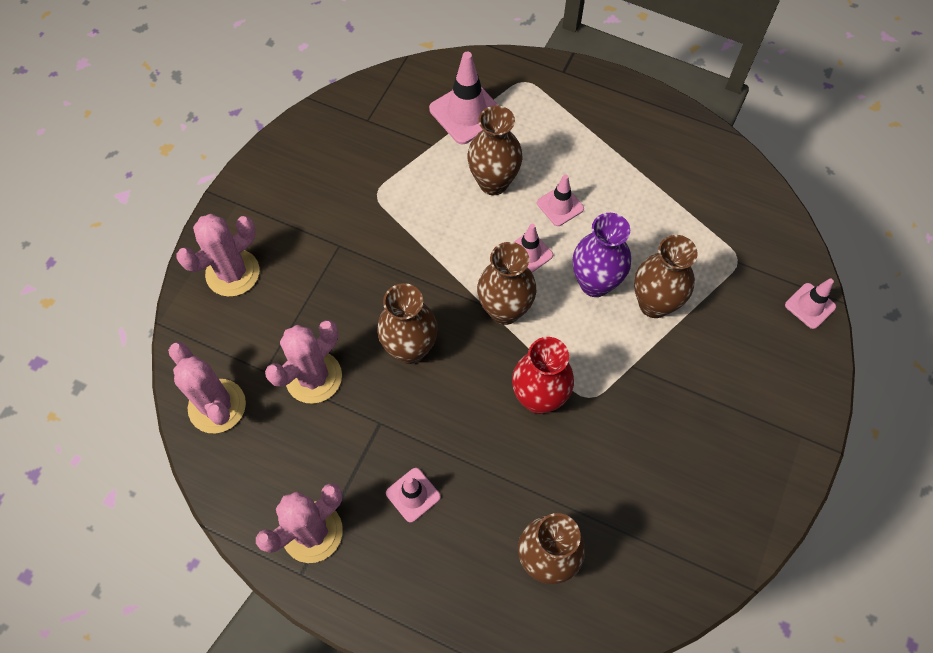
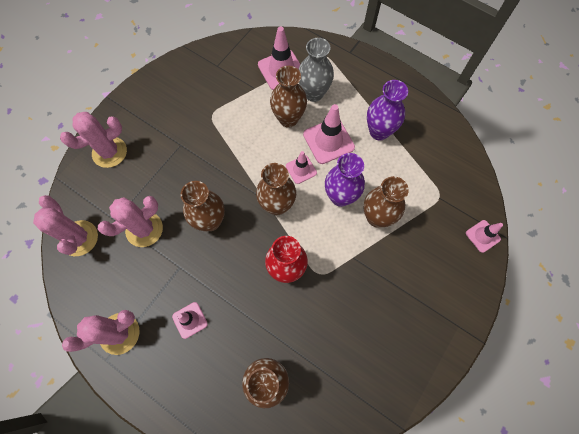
camera: 10 degrees right, 5 degrees up
pink traffic cone [537,174,584,226] -> pink traffic cone [303,104,355,164], size x1.70
none -> grey vase [299,38,334,102]
none -> purple vase [367,80,408,140]

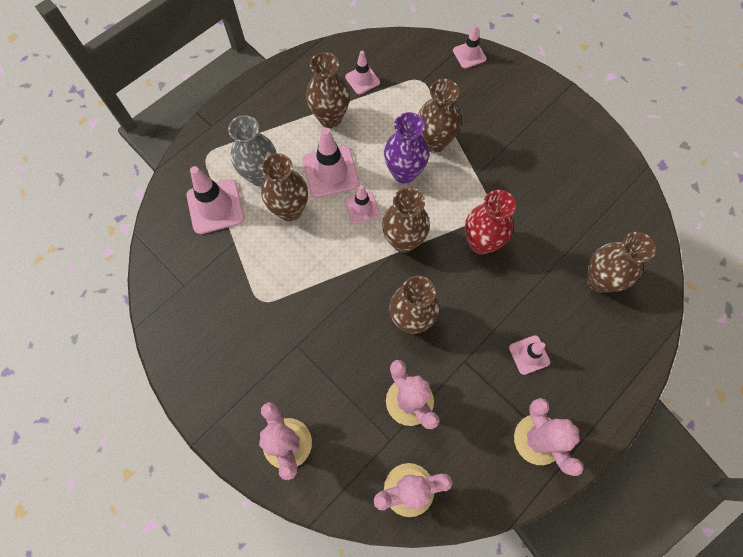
camera: 80 degrees left, 0 degrees up
purple vase [367,80,408,140] -> brown vase [306,52,350,128]
none -> pink traffic cone [345,51,380,95]

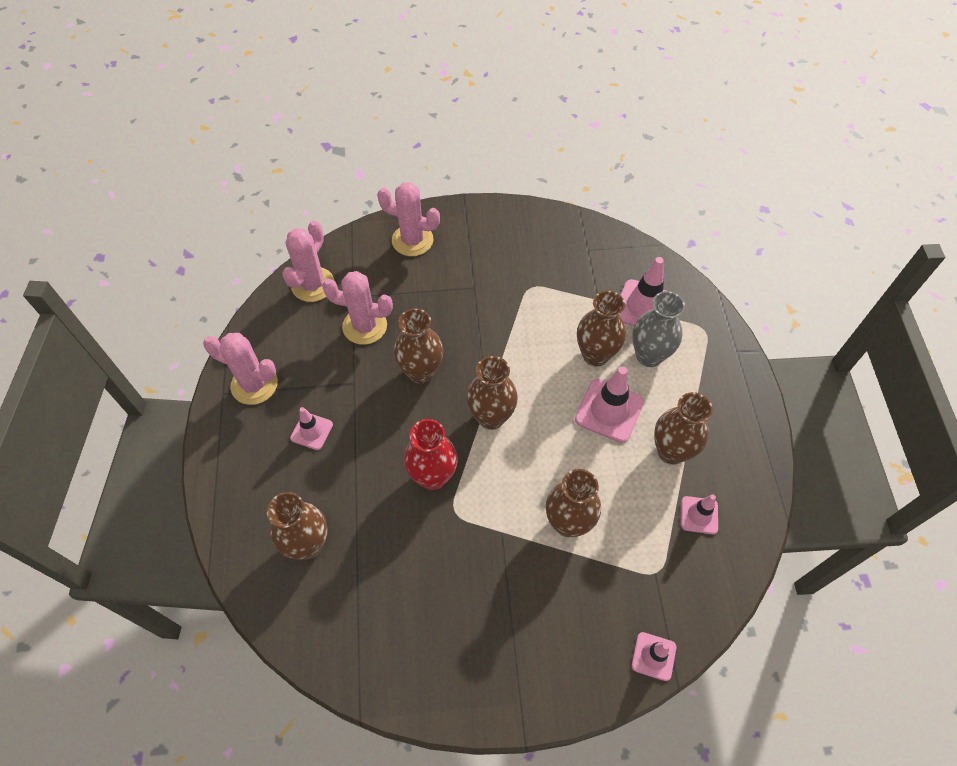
camera: 130 degrees right, 10 degrees down
pink traffic cone [344,185,380,224] -> none
purple vase [384,112,429,184] -> none

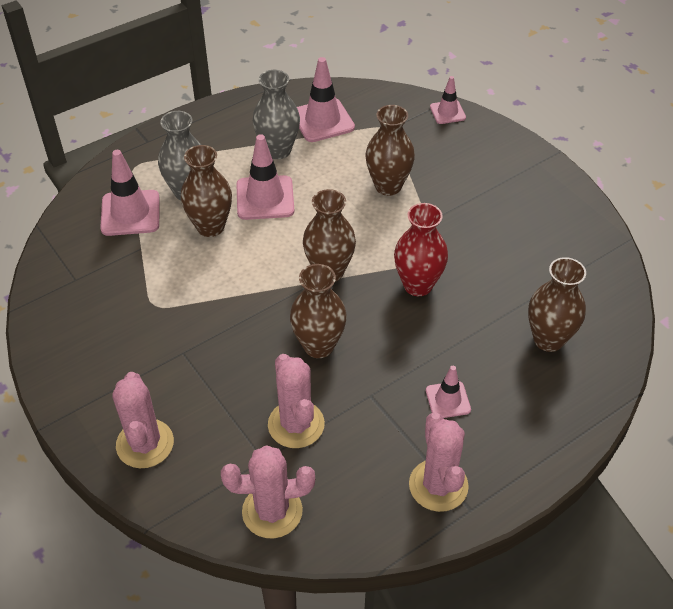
camera: 120 degrees left, 10 degrees down
brown vase [654,392,713,465] -> grey vase [253,70,300,159]
pink traffic cone [681,495,718,534] -> pink traffic cone [297,57,355,142], size x1.70

